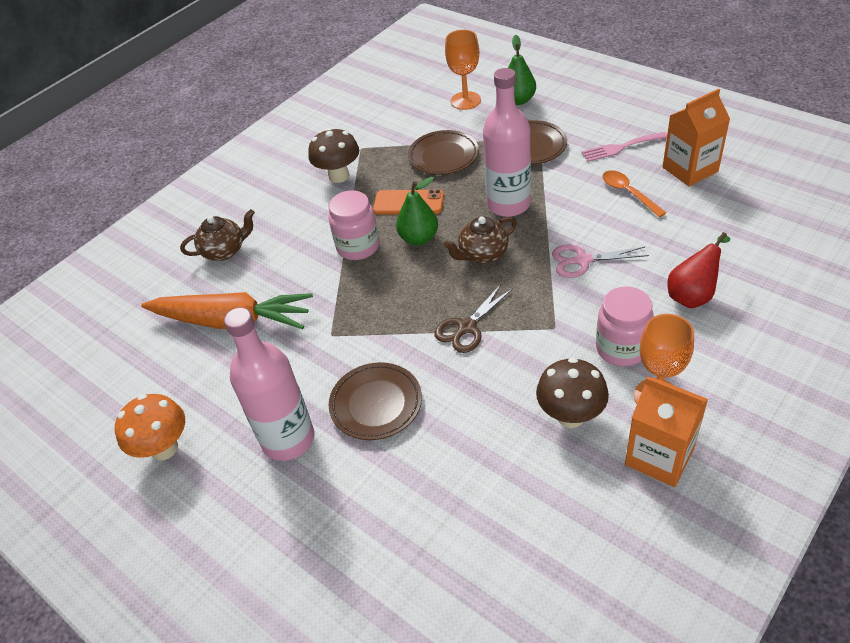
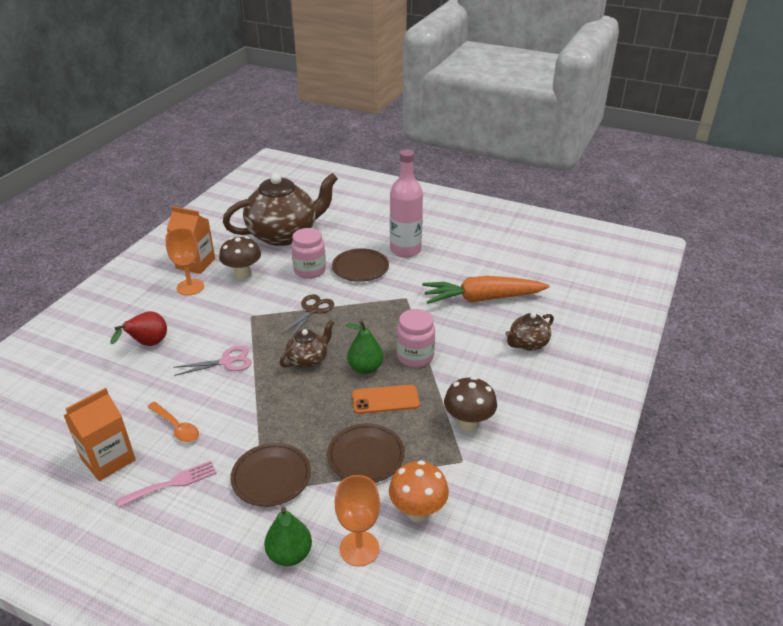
camera: 160 degrees right, 10 degrees down
orange mushroom [115,394,185,460] -> orange mushroom moved to [389,460,449,522]
pink bottle [483,68,531,217] -> none
pink jar [596,286,654,367] -> pink jar moved to [291,228,326,279]
none -> brown teapot [223,173,338,246]

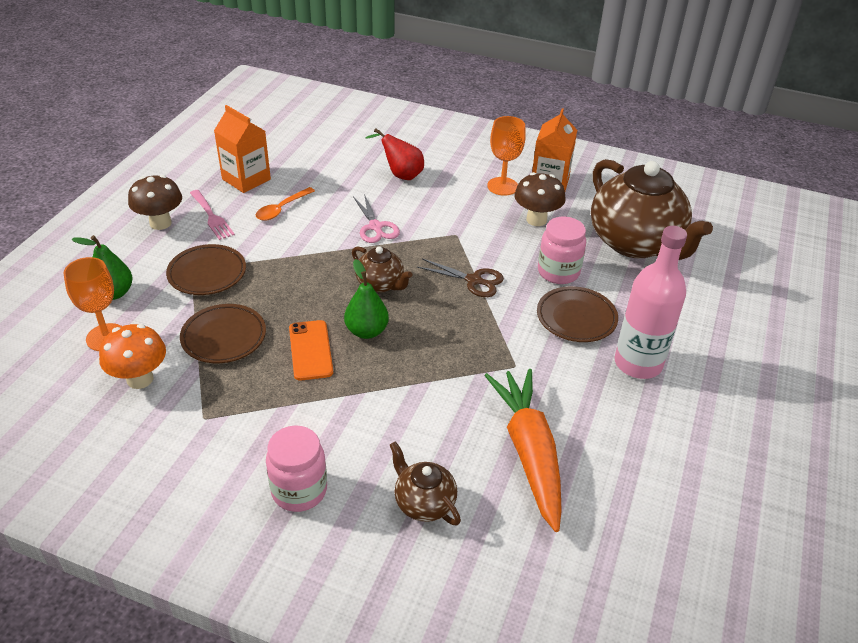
camera: 85 degrees right, 5 degrees up
pink jar [396,309,435,368] -> pink jar moved to [266,425,327,512]
brown mushroom [444,377,497,431] -> brown mushroom moved to [128,175,182,230]

